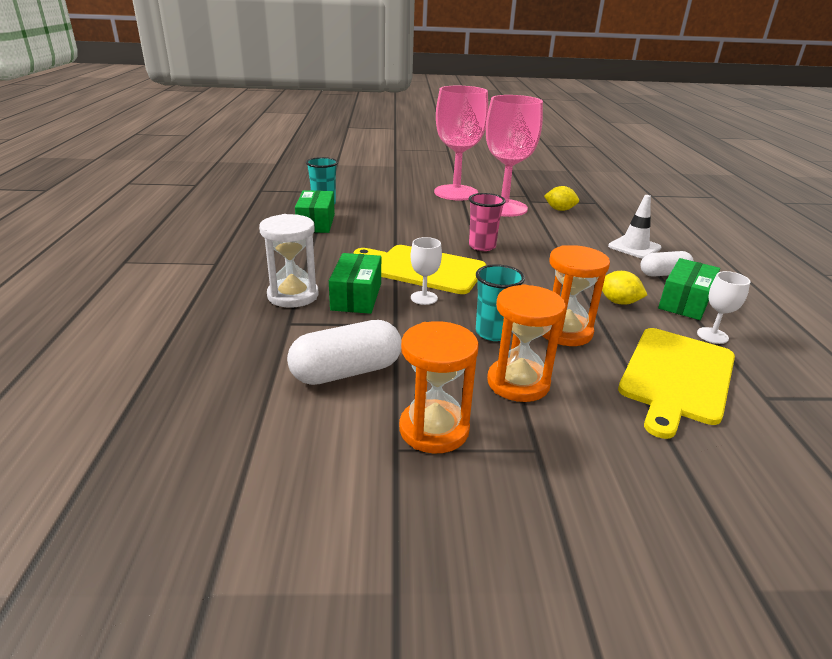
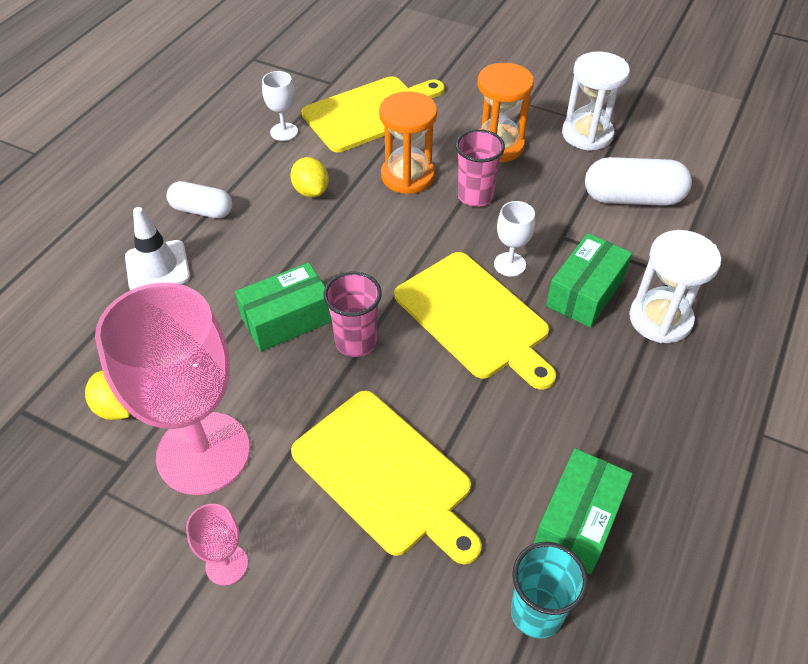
camera: 150 degrees left, 20 degrees up
orange hourglass [399,321,479,453] -> white hourglass [562,51,630,151]
pink goblet [434,86,488,201] -> pink goblet [186,504,248,585], size x0.42
turquoise cup [476,264,525,341] -> pink cup [455,129,505,207]
green box [658,258,720,320] -> green box moved to [235,262,332,352]
none -> yellow cutting board [291,390,482,565]

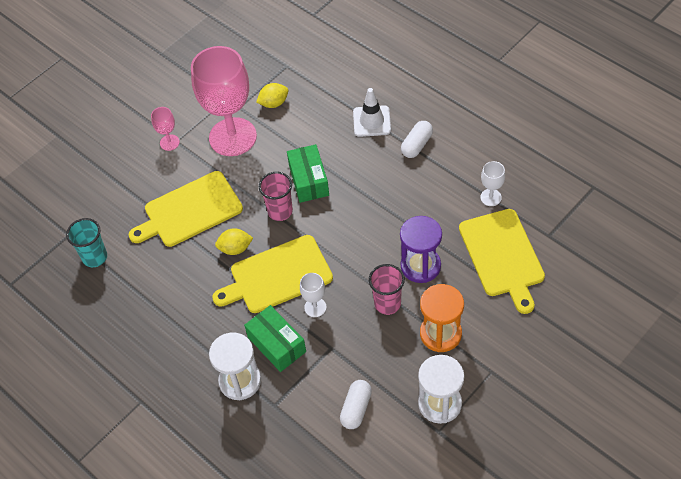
camera: 110 degrees right, 5 degrees up
yellow lemon [290,157,329,197] -> yellow lemon moved to [215,228,253,255]
orange hourglass [379,91,437,194] -> purple hourglass [400,216,442,283]
green box [534,448,632,574] -> none
white capsule [585,157,692,206] -> white capsule [340,380,372,429], size x0.65

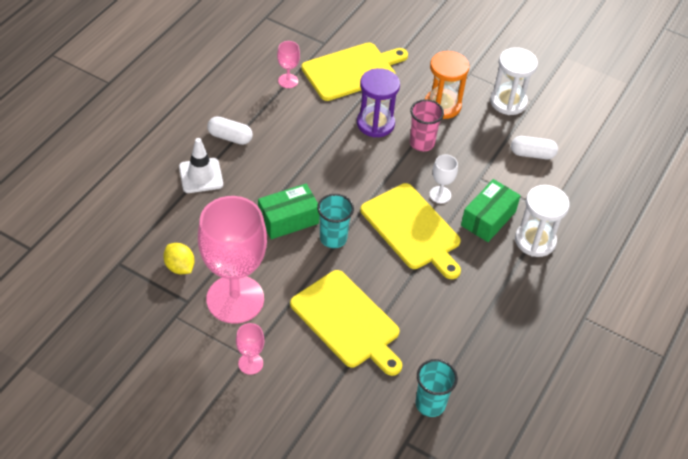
camera: 110 degrees left, 5 degrees down
yellow lemon [215,228,253,255] -> none
pink cup [259,172,293,221] -> turquoise cup [317,194,354,248]
white goblet [480,161,505,206] -> pink goblet [277,41,300,88]

